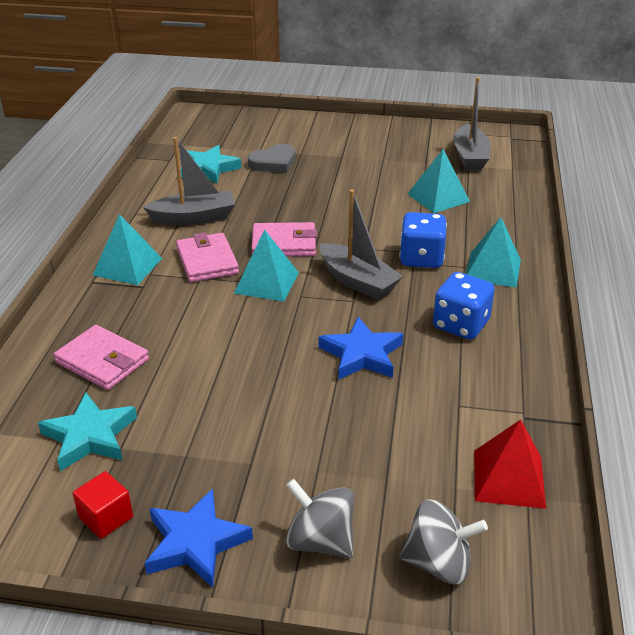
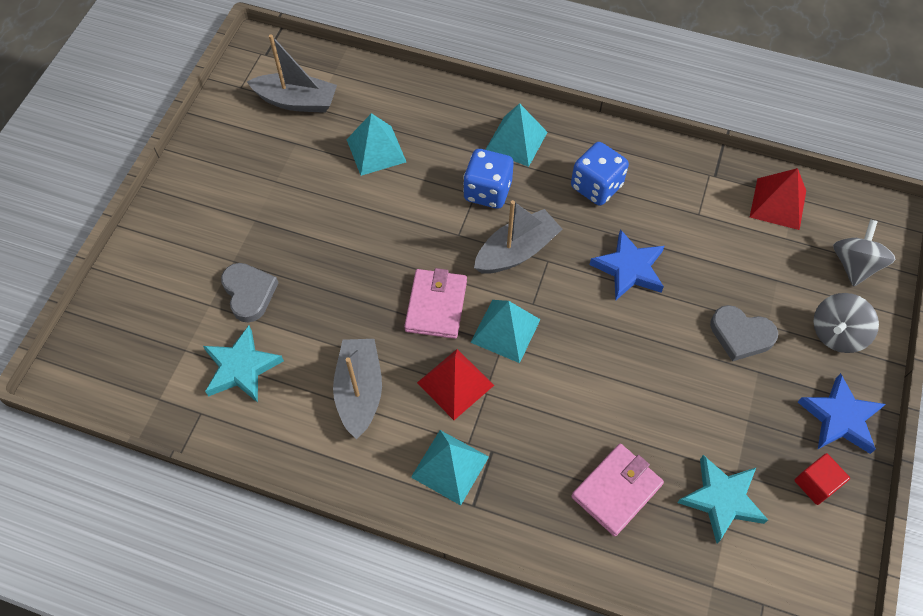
camera: 80 degrees left, 25 degrees up
pink wallet [176,233,239,282] -> red pyramid [417,349,494,420]
none -> grey heart [710,305,778,361]

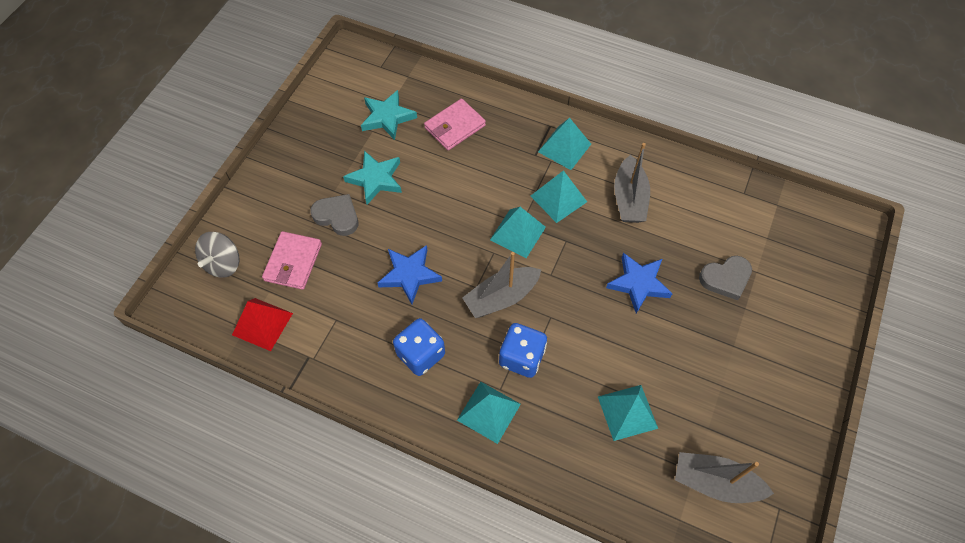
camera: 175 degrees left, 0 degrees up
turquoise star [203,325,284,403] -> turquoise star moved to [343,151,402,204]
grey heart [221,263,278,322] -> grey heart turned 90 degrees counterclockwise [699,256,752,300]
pink wallet [404,268,467,339] -> pink wallet moved to [262,231,322,290]
red pyramid [417,349,494,420] -> turquoise pyramid [531,170,587,223]
red cube [794,453,850,505] -> none
blue star [798,373,886,454] -> blue star moved to [606,253,673,313]
grey spinning top [813,293,879,353] -> none

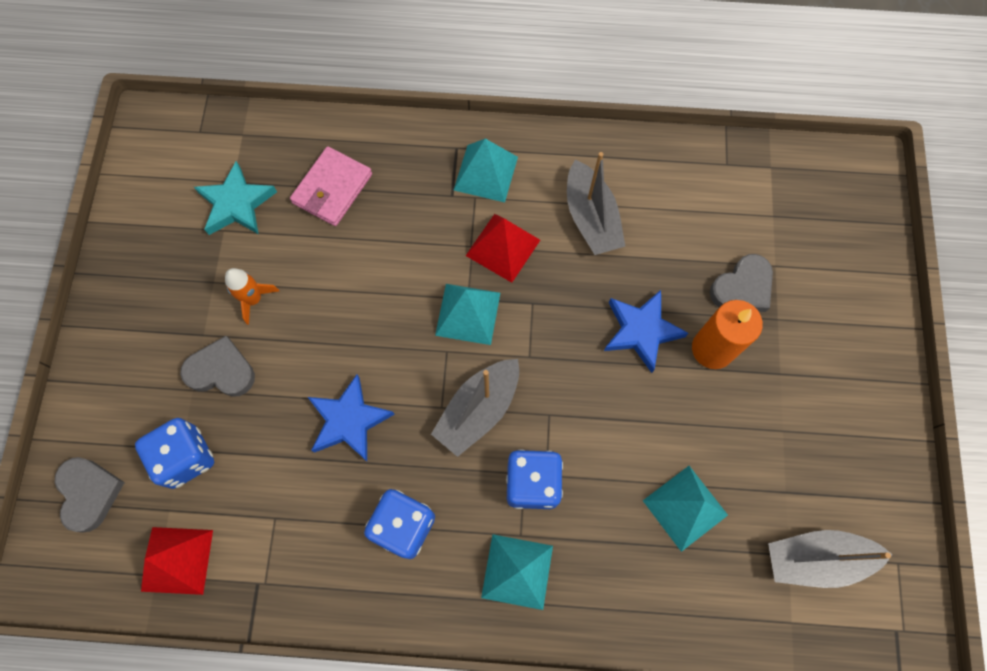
camera: 20 degrees left, 10 degrees up
grey spinning top [195,232,239,278] -> grey heart [55,457,125,533]
pink wallet [262,231,322,290] -> blue dice [135,418,214,489]
turquoise star [343,151,402,204] -> orange rocket [225,268,279,325]
turquoise pyramid [531,170,587,223] -> red pyramid [466,214,540,283]
none -> orange candle [692,300,763,369]

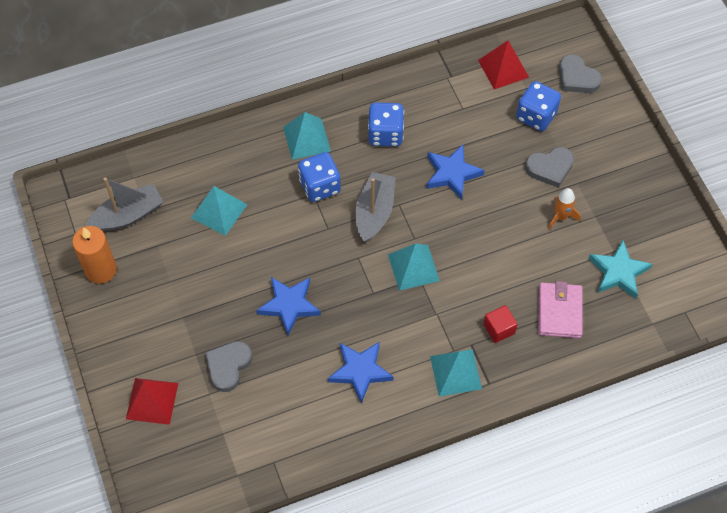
camera: 155 degrees right, 10 degrees down
red pyramid [466,214,540,283] -> red pyramid moved to [126,378,178,425]
grey boat [567,152,625,255] -> blue star [328,342,393,403]
orange candle [692,300,763,369] -> orange candle moved to [72,226,117,284]
none -> red cube [483,305,518,343]

